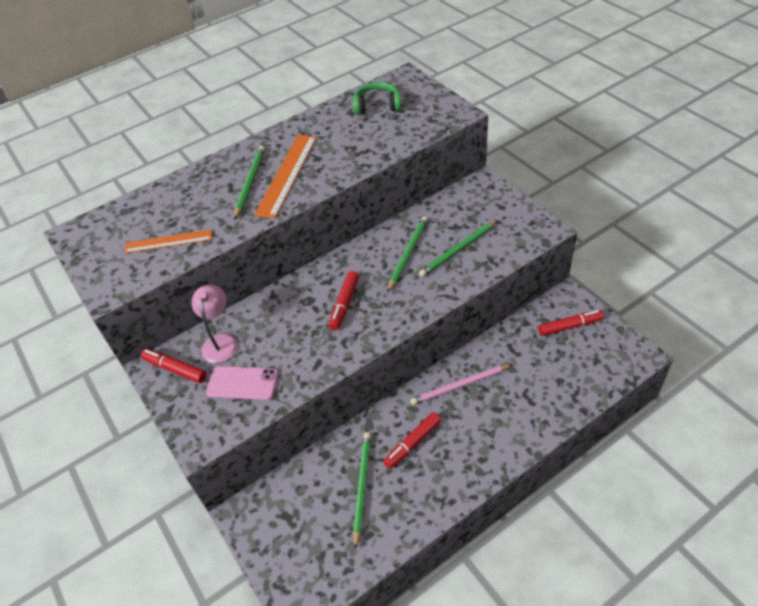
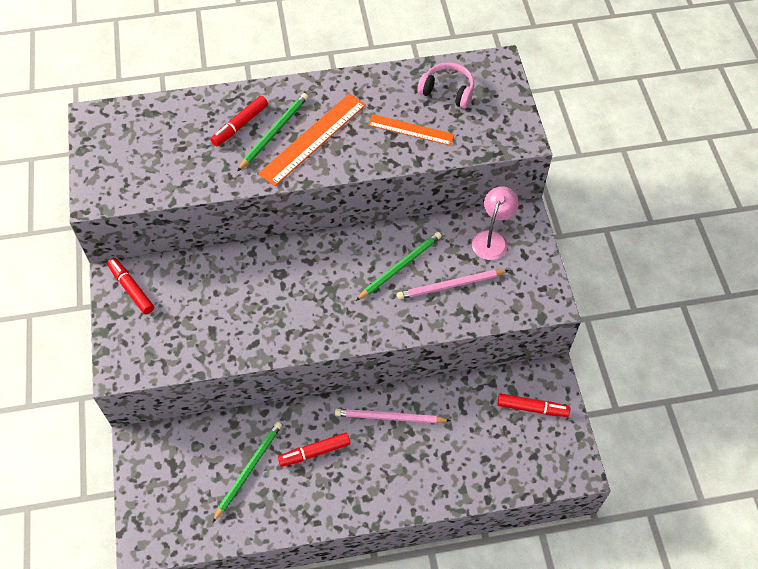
camera: 20 degrees right, 10 degrees up
orange ruler [124,229,212,253] -> orange ruler moved to [368,114,454,146]
pink lamp [191,285,238,363] -> pink lamp moved to [472,186,519,260]
pink phone [206,366,278,400] -> none
red marker [329,271,359,330] -> red marker moved to [210,96,268,146]
green headphones [353,82,401,115] -> pink headphones [417,63,474,109]
green pencil [419,220,498,277] -> pink pencil [397,270,509,299]

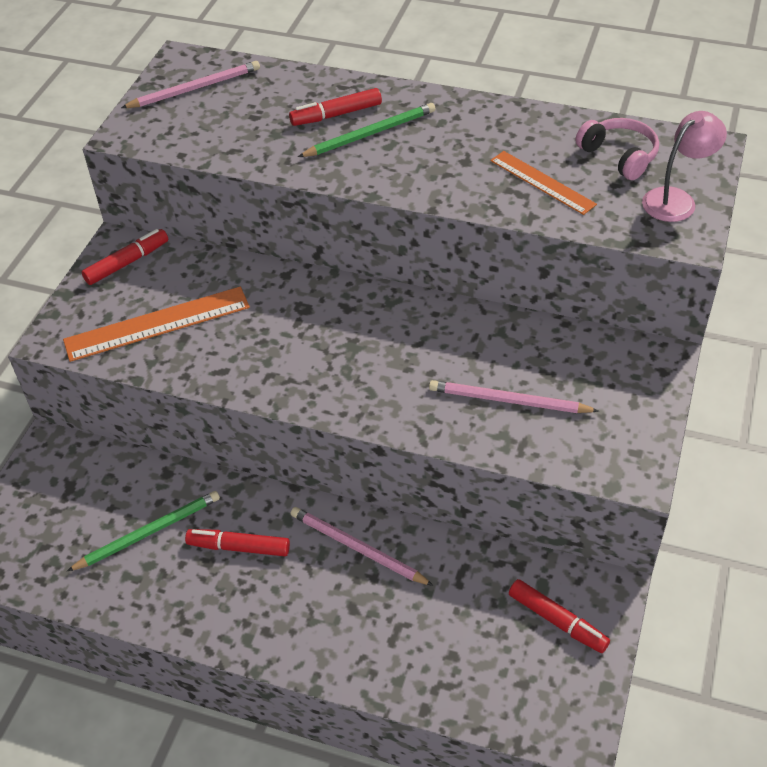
camera: 30 degrees right, 10 degrees down
red marker [107,258,154,314] -> red marker turned 60 degrees clockwise [82,229,168,285]
orange ruler [258,94,366,186] -> orange ruler moved to [63,287,250,362]
green pencil [356,232,442,301] -> none
pink lamp [472,186,519,260] -> pink lamp moved to [642,111,727,222]
none -> pink pencil [121,61,260,108]

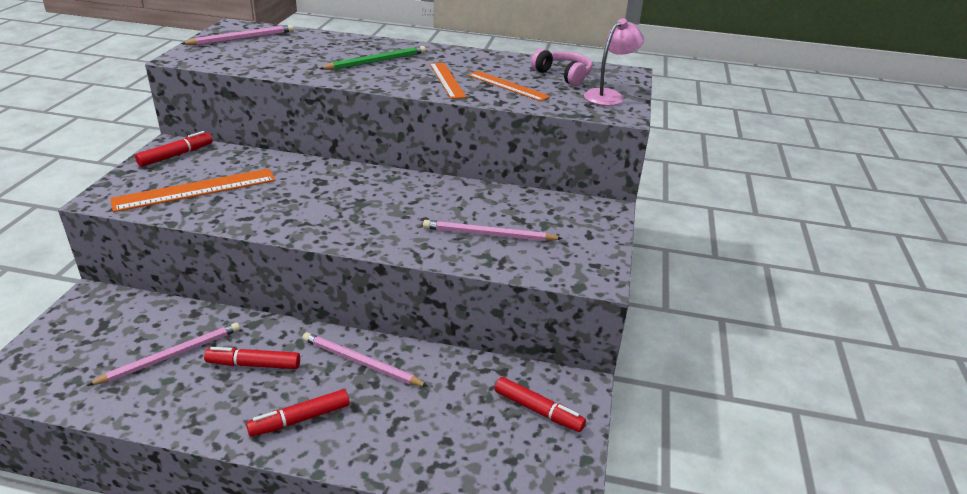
camera: 10 degrees left, 15 degrees down
green pencil [67,491,220,571] -> pink pencil [87,323,240,386]
red marker [289,88,382,126] -> red marker moved to [246,389,349,437]
none -> orange ruler [430,63,467,99]

